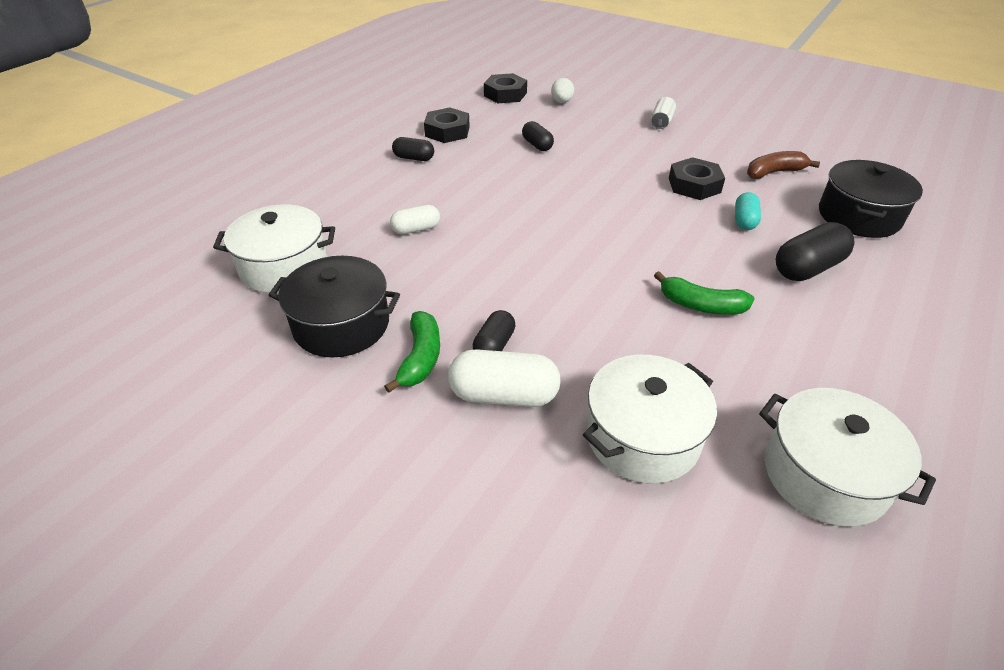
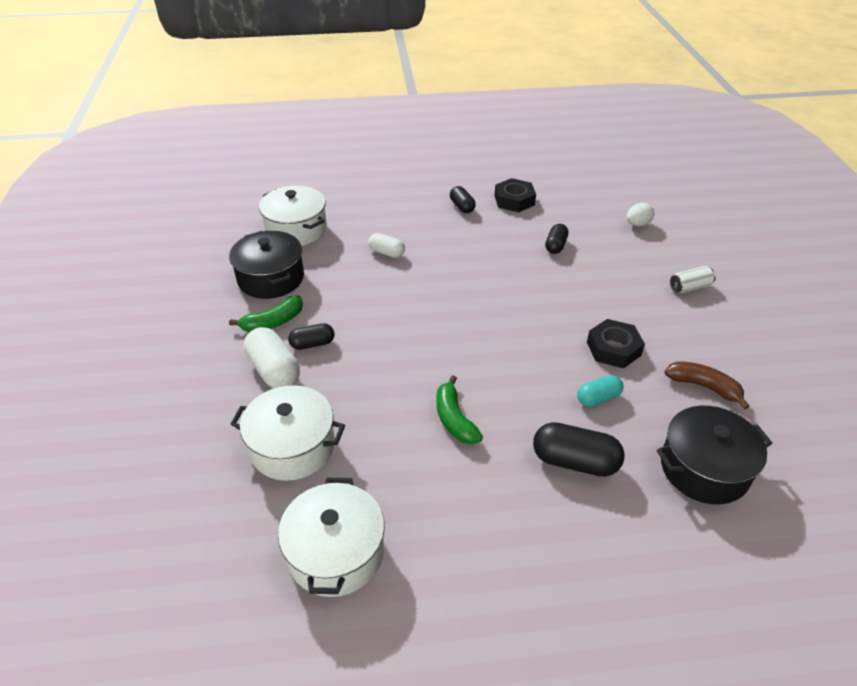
camera: 50 degrees right, 0 degrees up
black nut [484,73,527,103] -> none

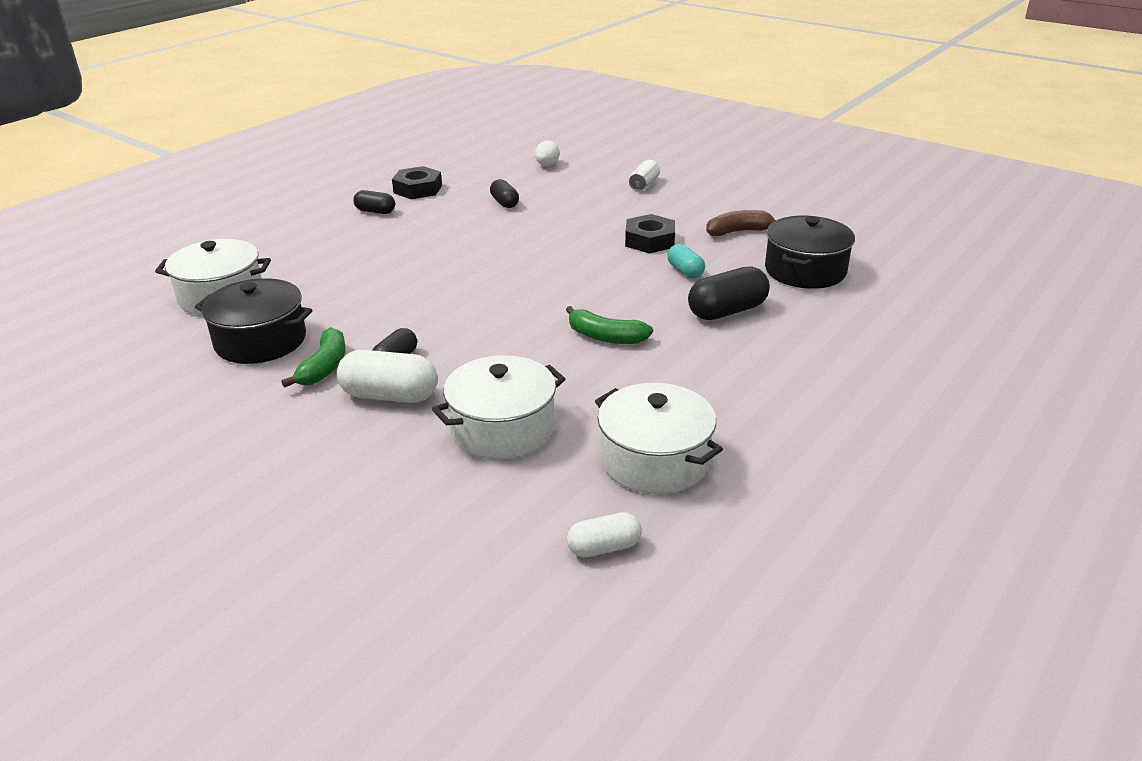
camera: 45 degrees left, 10 degrees down
white capsule [368,233,405,258] -> white capsule moved to [567,512,642,557]
turquoise capsule [577,375,624,407] -> turquoise capsule turned 45 degrees counterclockwise [667,244,705,279]

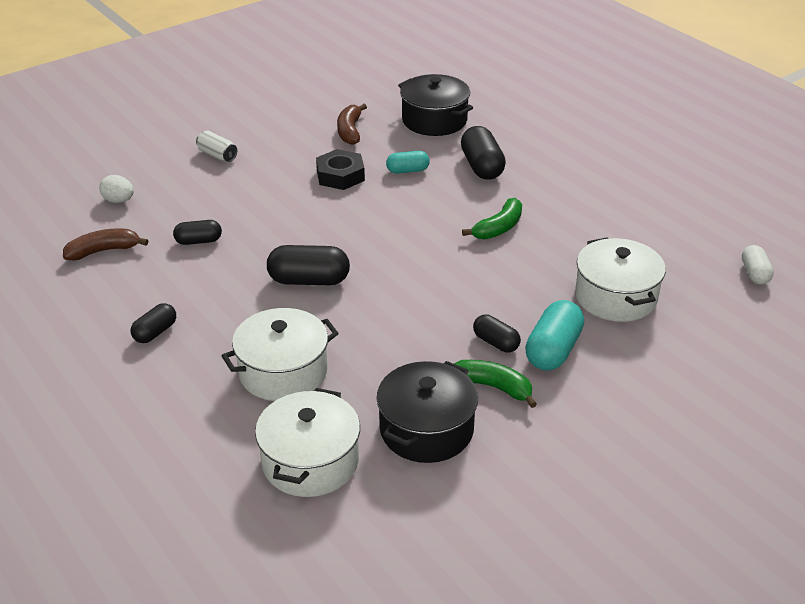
camera: 75 degrees left, 5 degrees up
white capsule [337,350,438,403] -> turquoise capsule [525,300,584,371]
black nut [392,166,442,199] -> none
white pot [595,383,723,494] -> white pot moved to [222,308,339,401]
none -> brown banana [63,228,148,261]
none -> black capsule [267,245,350,285]

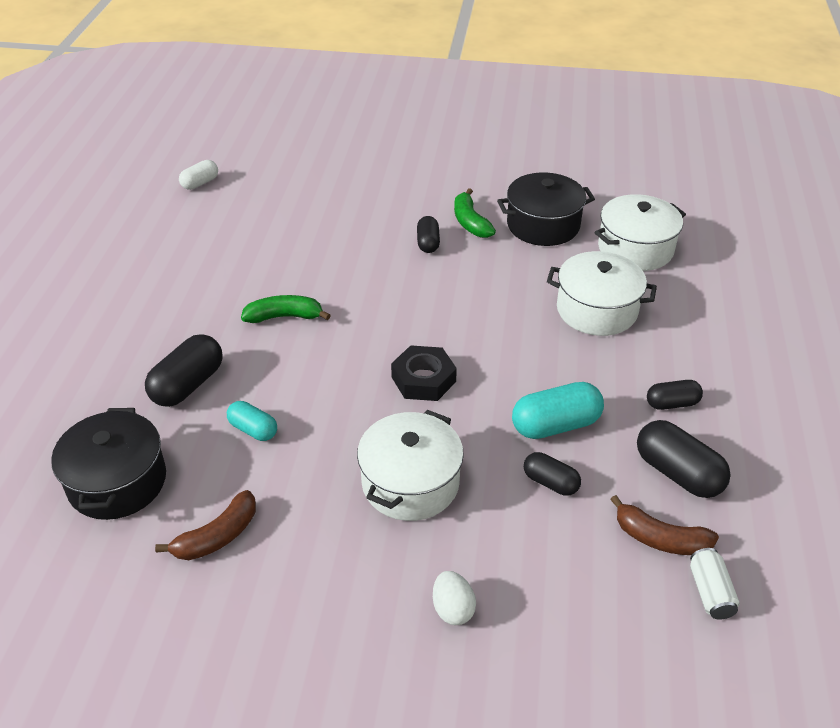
camera: 135 degrees left, 5 degrees up
white egg [99,175,134,203] -> white egg moved to [433,571,476,625]
white can [196,131,237,162] -> white can moved to [690,548,740,620]
black capsule [267,245,350,285] -> black capsule moved to [637,420,731,498]
black nut [316,149,365,190] -> black nut moved to [391,345,457,401]
turquoise capsule [525,300,584,371] -> turquoise capsule moved to [512,382,604,439]
white pot [575,237,666,322] -> white pot moved to [357,410,464,521]

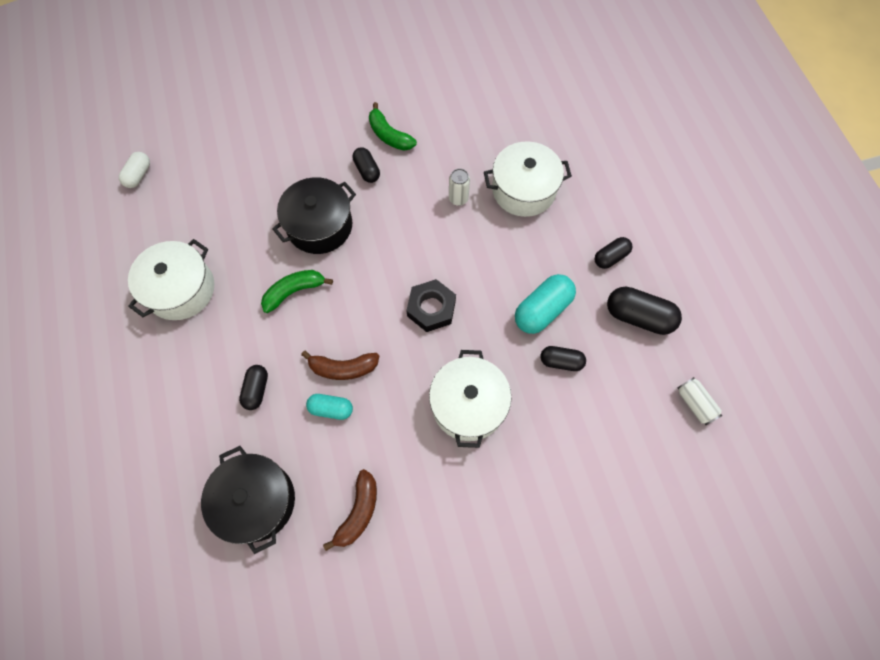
camera: 25 degrees left, 25 degrees up
black capsule [145,334,223,407] -> black capsule [239,365,268,410], size x0.61
white egg [433,571,476,625] -> none
black pot [497,172,595,246] -> black pot moved to [272,177,356,254]
white pot [595,194,686,271] -> white pot moved to [128,239,214,320]
brown banana [610,495,719,555] -> brown banana moved to [301,350,379,380]
none -> white can [449,168,470,206]

